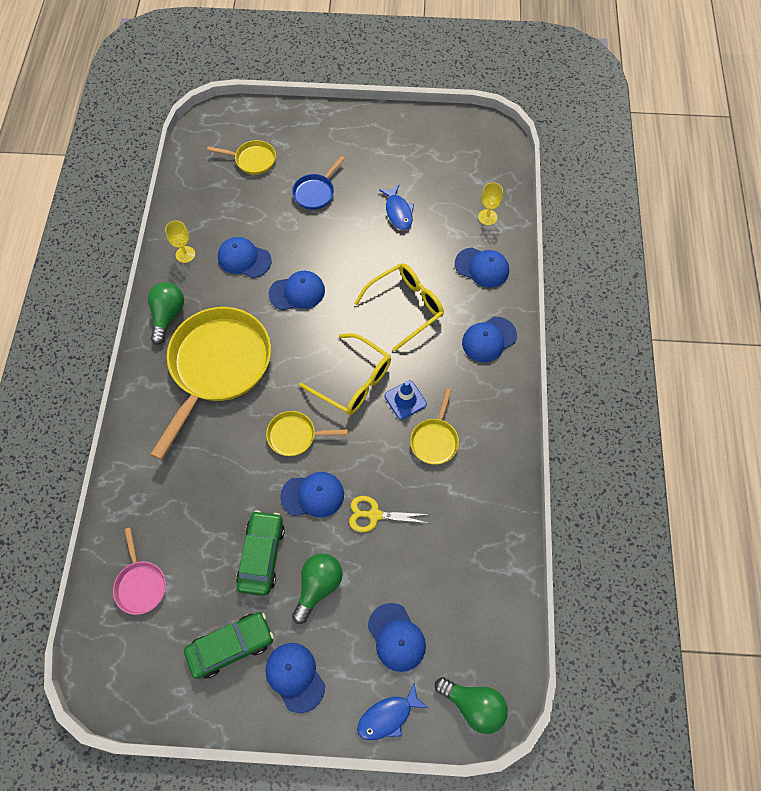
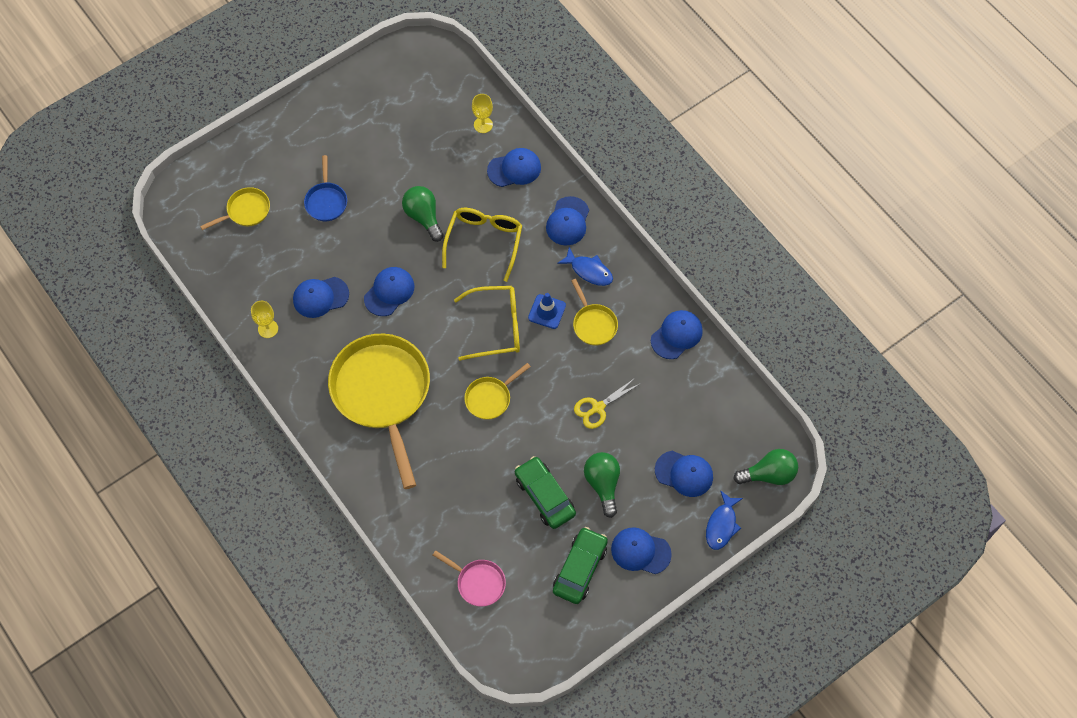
camera: 40 degrees left, 0 degrees up
green light bulb [148,282,184,345] -> green light bulb moved to [402,186,444,242]
blue cap [280,472,344,517] -> blue cap moved to [651,310,703,359]
blue fish [379,185,414,230] -> blue fish moved to [557,247,613,286]

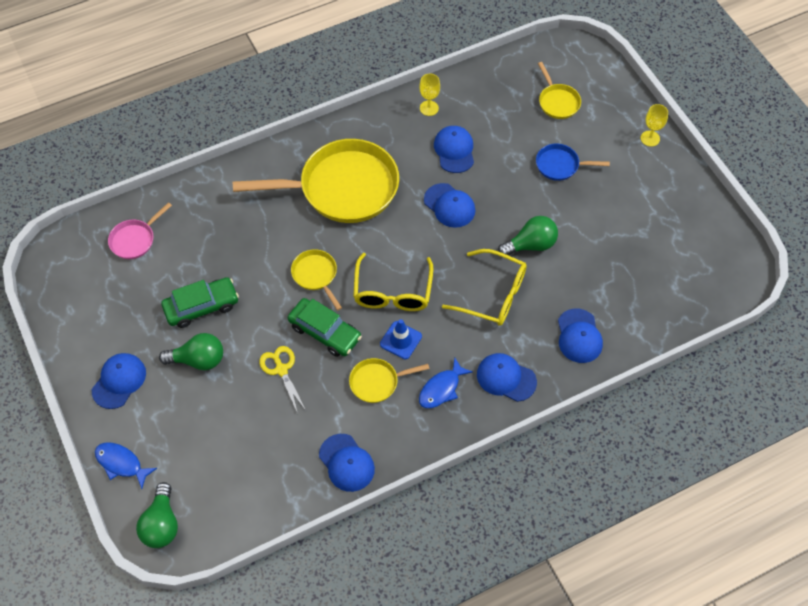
camera: 100 degrees right, 5 degrees down
yellow goblet [472,94,493,133] -> yellow goblet moved to [641,104,668,147]
green car [553,527,608,604] -> green car moved to [288,298,362,357]
blue cap [655,451,713,497] -> none

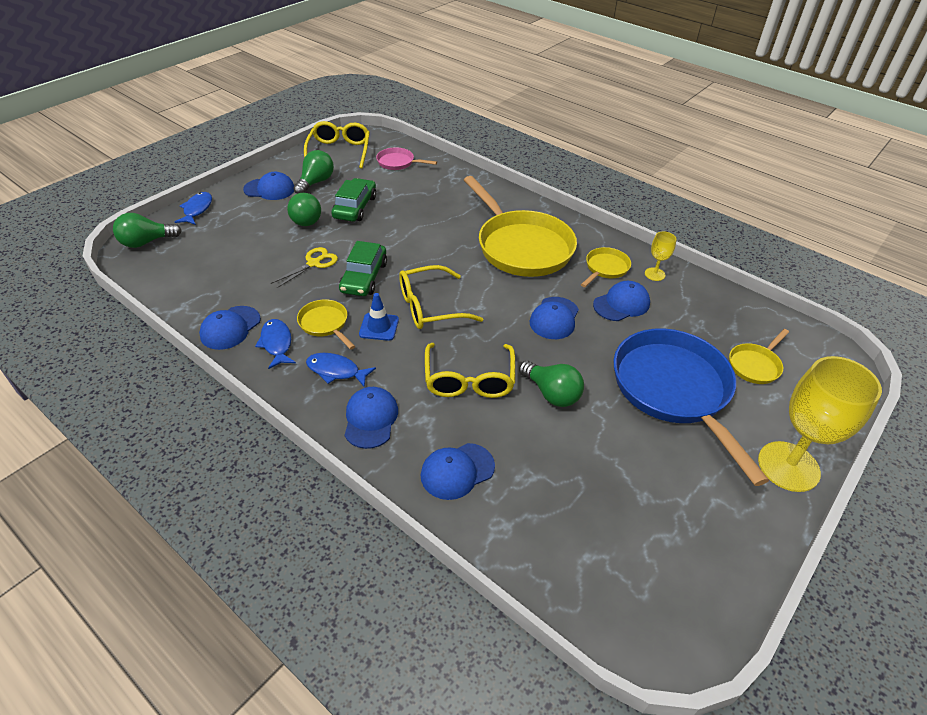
camera: 65 degrees right, 15 degrees down
green car [161,277,239,328] -> green car turned 120 degrees counterclockwise [331,178,376,222]
yellow pan [291,249,342,310] -> yellow pan moved to [581,247,631,287]
blue pan [536,144,610,181] -> blue pan [614,328,769,486], size x2.22
yellow goblet [641,104,668,147] -> yellow goblet [758,356,882,492], size x2.19
none -> blue fish [255,319,296,369]
none -> green light bulb [293,150,334,193]
none -> yellow glasses [304,121,370,169]

